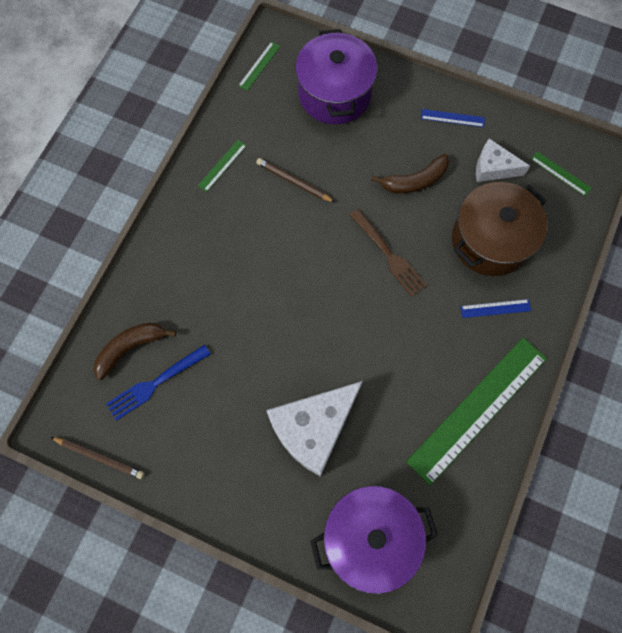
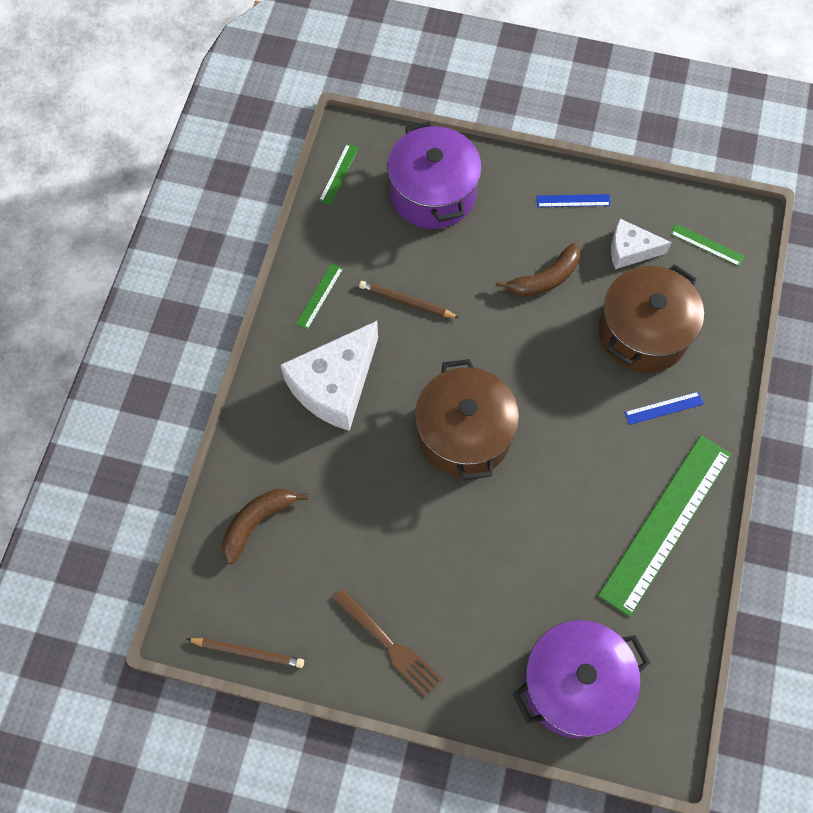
camera: 10 degrees left, 5 degrees down
blue fork [106,345,210,421] -> none
white cheese [266,381,363,476] -> white cheese moved to [281,321,378,431]
brown fork [350,209,427,297] -> brown fork moved to [333,589,443,697]
none -> brown pot [415,359,519,481]

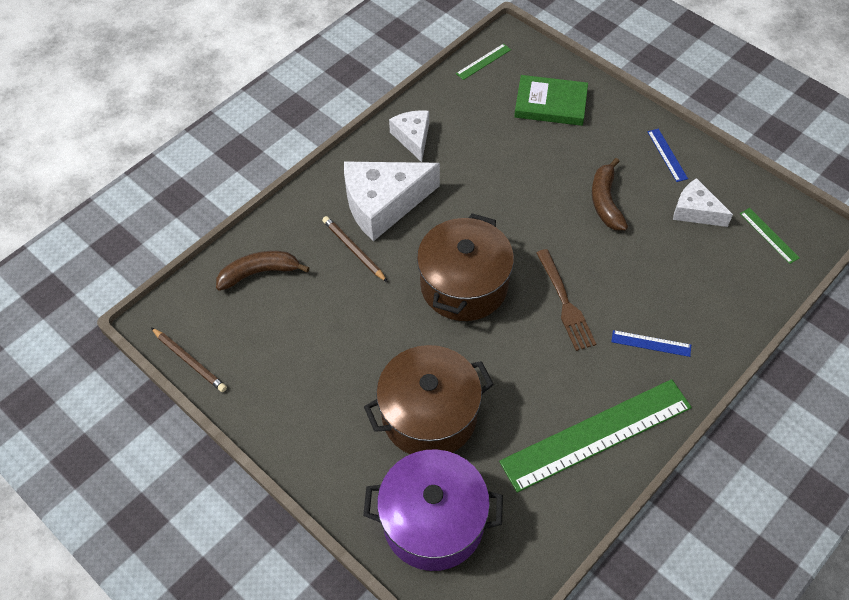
camera: 30 degrees right, 10 degrees down
green ruler [296,263,343,330] -> white cheese [389,110,429,162]
brown fork [333,589,443,697] -> brown fork moved to [536,249,596,351]
brown pencil [359,281,459,318] -> brown pencil moved to [322,216,388,282]
purple pot [387,121,482,229] -> green book [514,75,588,126]
brown banana [496,243,580,297] -> brown banana turned 90 degrees clockwise [592,158,628,230]
blue ruler [536,194,611,207] -> blue ruler turned 45 degrees clockwise [647,129,688,182]
brown pot [599,264,704,373] -> brown pot moved to [364,345,494,454]

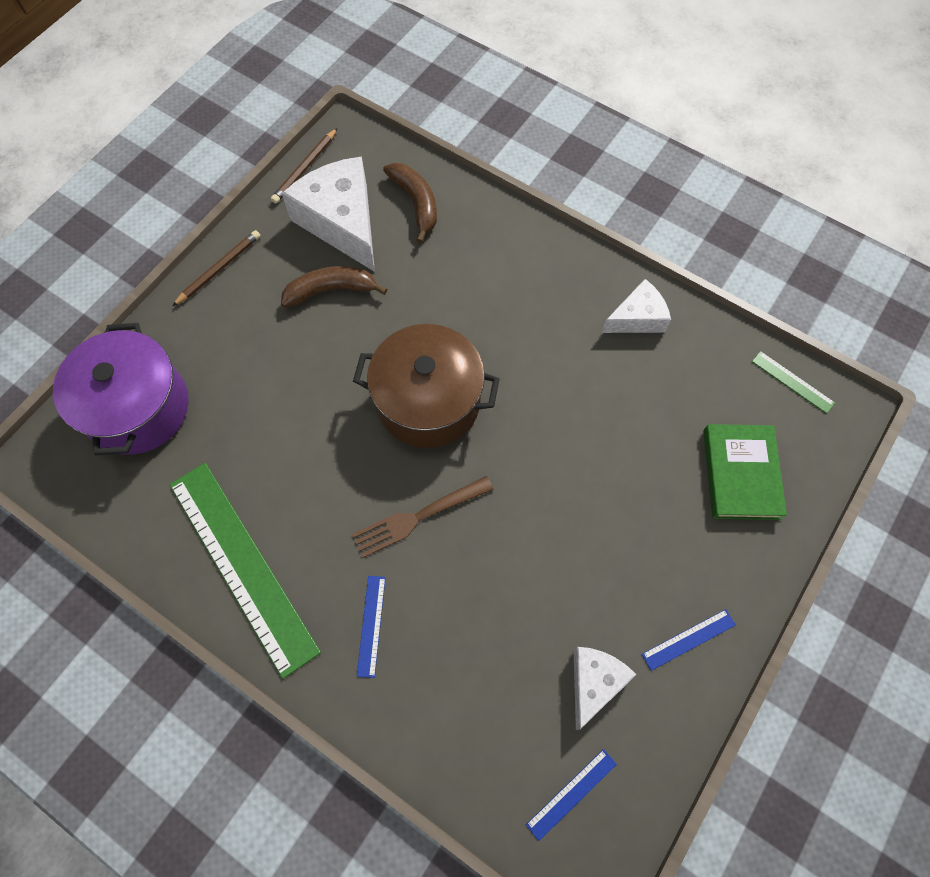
camera: 80 degrees right, 10 degrees up
brown pencil [322,216,388,282] -> brown pencil moved to [172,230,260,306]
white cheese [344,161,440,241] -> white cheese moved to [282,156,375,272]
brown pot [364,345,494,454] -> none
brown banana [592,158,628,230] -> brown banana moved to [281,266,387,308]
green ruler [740,208,799,264] -> blue ruler [526,749,617,841]

